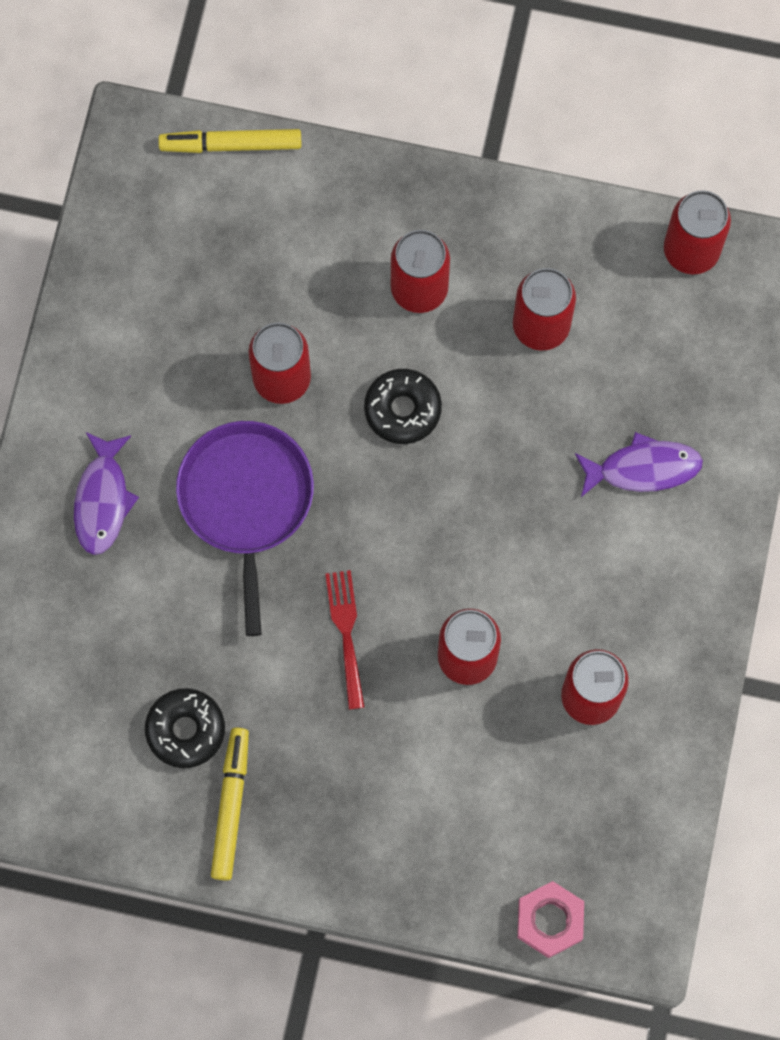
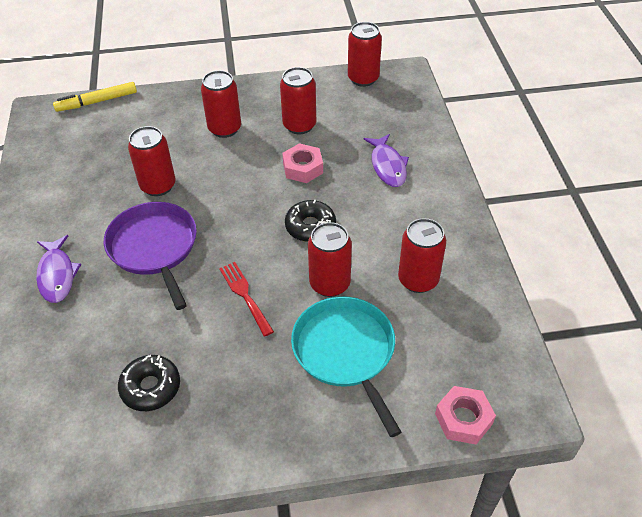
camera: 20 degrees left, 25 degrees down
yellow marker [211,728,249,881] -> none
black donut [364,369,442,444] -> black donut moved to [285,200,336,242]
purple fish [575,432,703,497] -> purple fish turned 105 degrees clockwise [364,134,409,187]
none -> pink nut [282,143,323,183]
none -> turquoise pan [291,296,401,437]

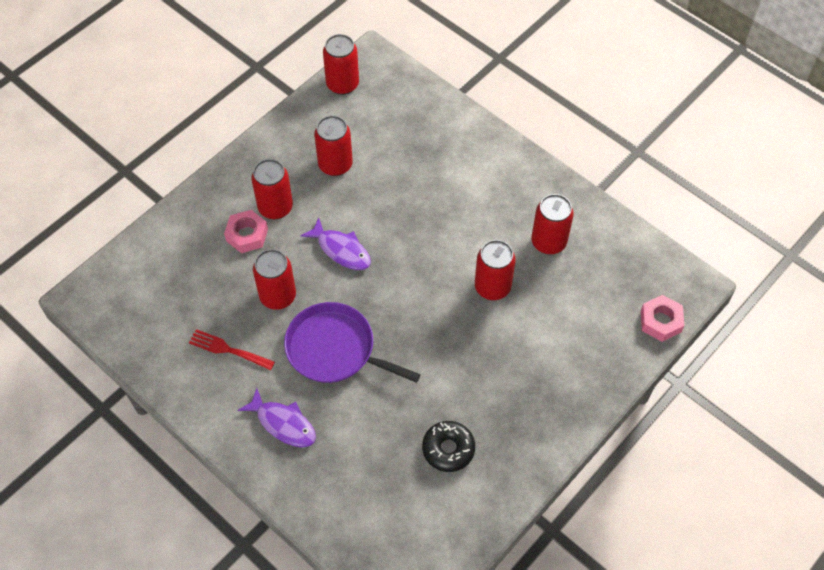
camera: 40 degrees left, 10 degrees up
yellow marker [53,82,137,112] -> none
red fork [219,262,274,337] -> red fork moved to [189,329,275,370]
pink nut [282,143,323,183] -> pink nut moved to [224,210,268,253]
black donut [285,200,336,242] -> none
turquoise pan [291,296,401,437] -> none
purple fish [364,134,409,187] -> purple fish moved to [300,217,371,270]

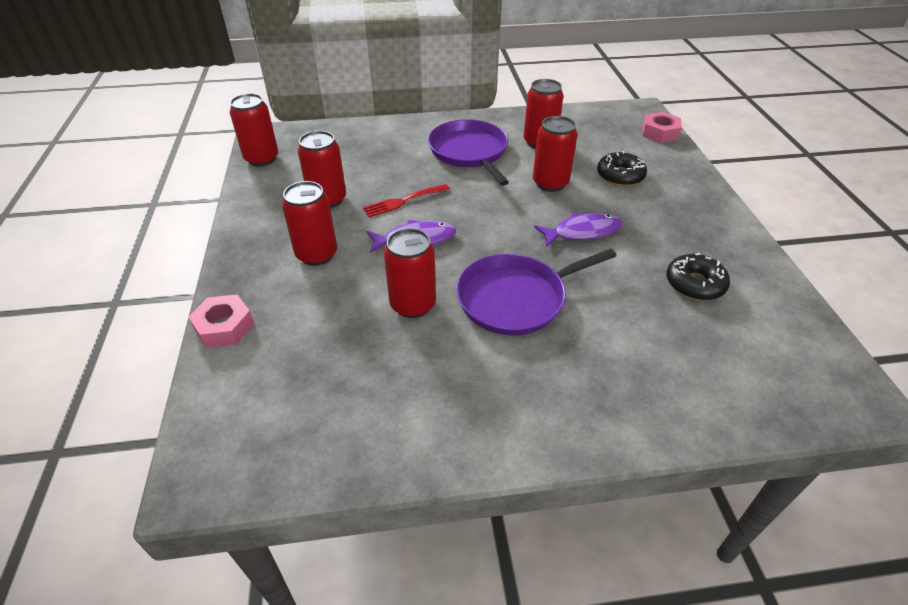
camera: 50 degrees left, 15 degrees down
red fork [189,329,275,370] -> red fork moved to [363,184,450,217]
pink nut [224,210,268,253] -> pink nut moved to [189,294,254,348]
purple fish [238,388,316,447] -> purple fish moved to [534,213,622,247]
none -> purple pan [428,119,509,186]
none -> black donut [597,151,647,186]

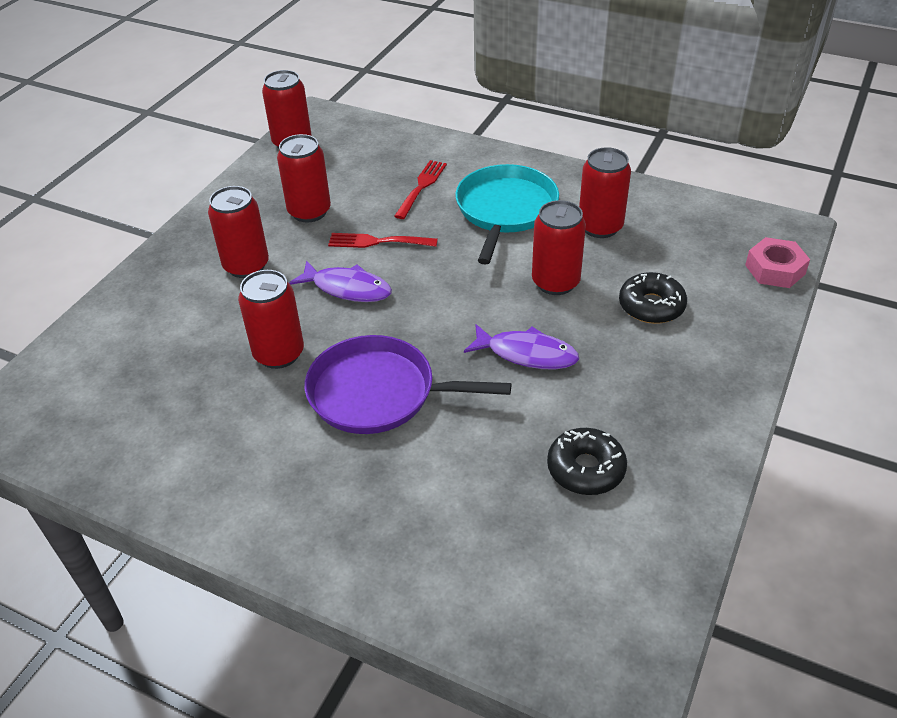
camera: 35 degrees right, 0 degrees up
pink nut [189,294,254,348] -> none
purple pan [428,119,509,186] -> turquoise pan [455,164,559,265]
none -> red fork [394,160,447,219]

